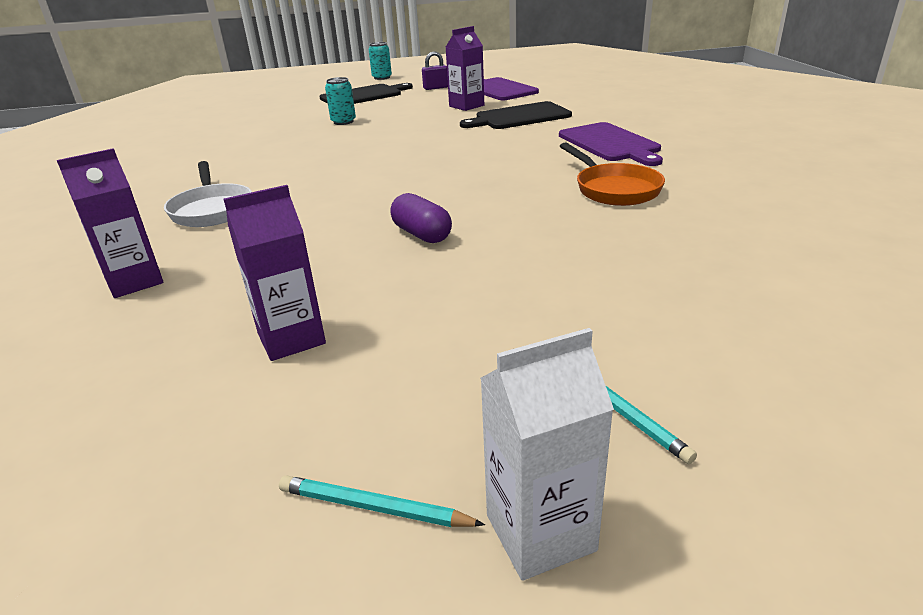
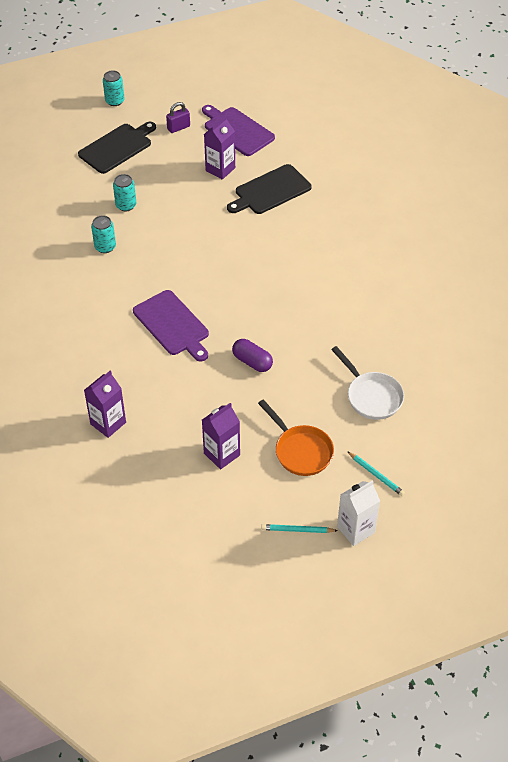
camera: 15 degrees left, 20 degrees up
white pan [164,161,252,227] -> white pan moved to [331,346,404,420]
purple cutting board [559,122,663,166] -> purple cutting board moved to [133,290,209,361]
orange pan [560,142,665,206] -> orange pan moved to [258,399,334,476]
none -> turquoise can [91,215,116,253]

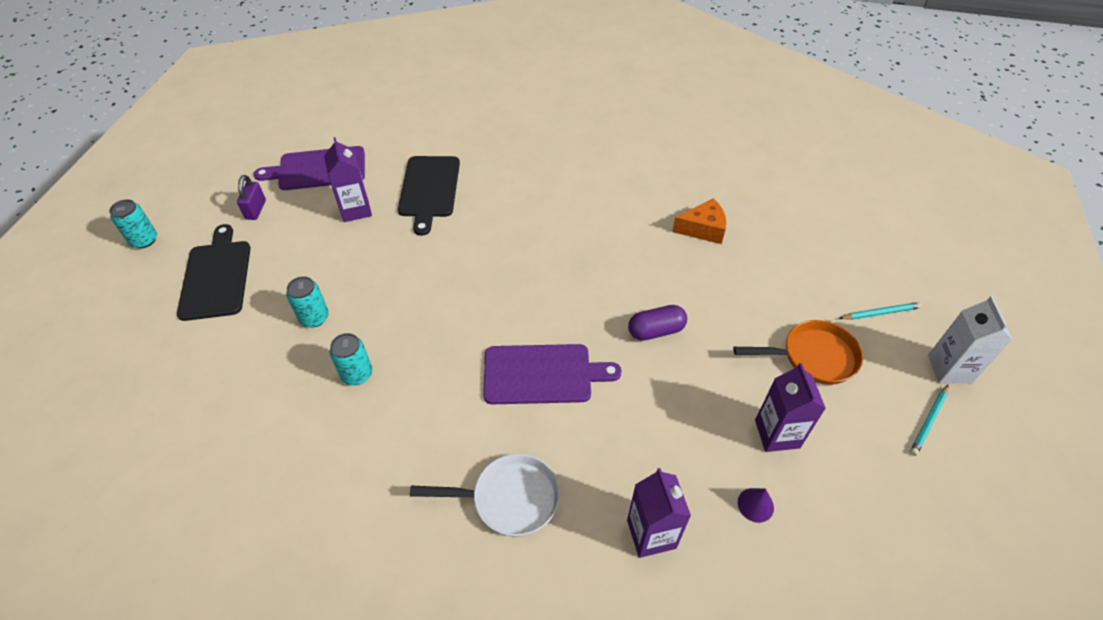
camera: 55 degrees left, 0 degrees up
white pan [331,346,404,420] -> white pan moved to [410,453,560,537]
none -> orange cheese [672,198,726,244]
none -> purple cone [738,488,774,523]

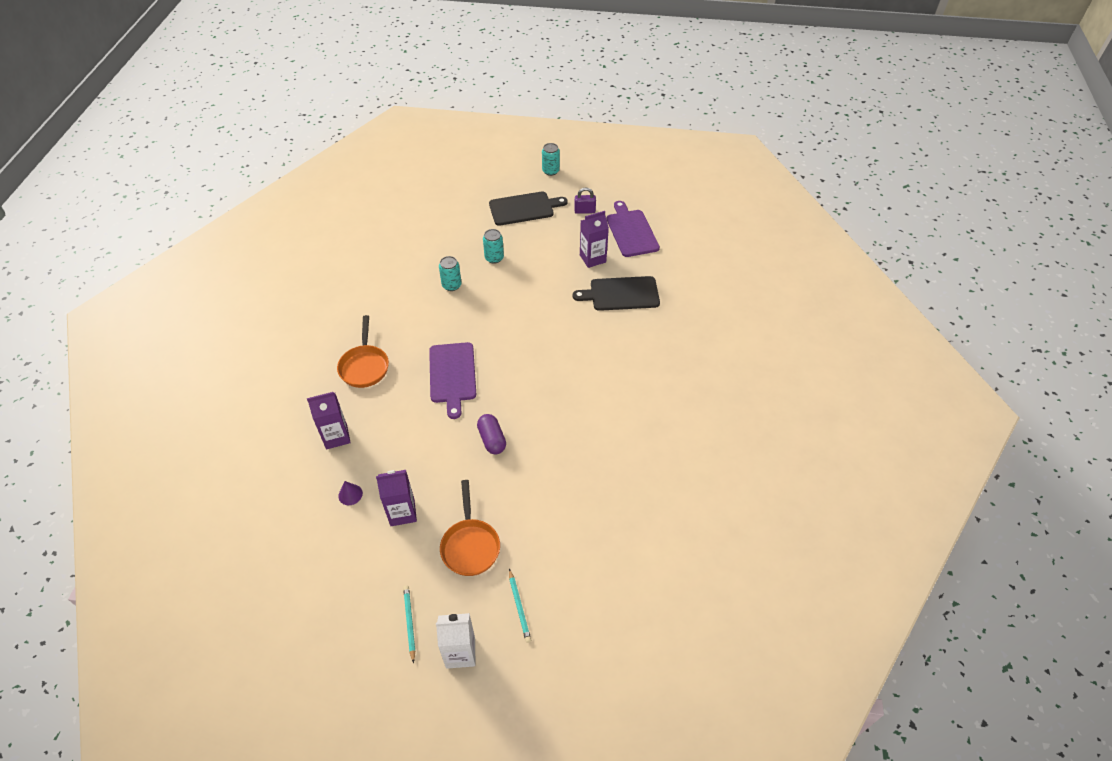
camera: 85 degrees right, 0 degrees up
white pan [410,453,560,537] -> orange pan [337,315,389,388]
orange cheese [672,198,726,244] -> none
turquoise pencil [910,385,948,456] -> turquoise pencil turned 45 degrees clockwise [403,585,415,663]

